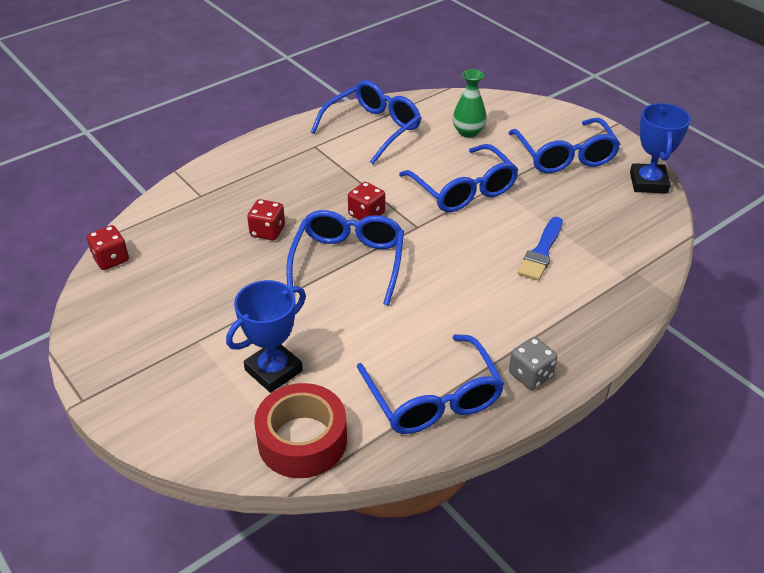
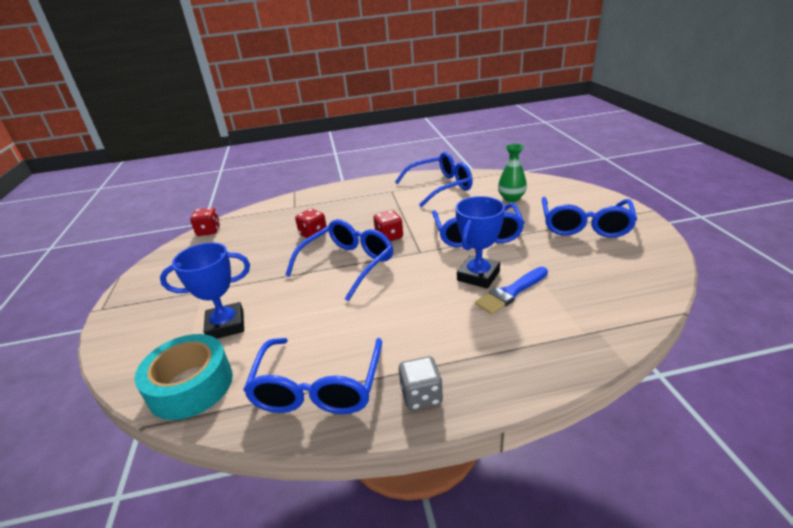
camera: 30 degrees right, 10 degrees down
red tape [254,383,347,478] -> turquoise tape [134,334,233,420]
blue trophy [630,103,691,193] -> blue trophy moved to [455,196,505,289]

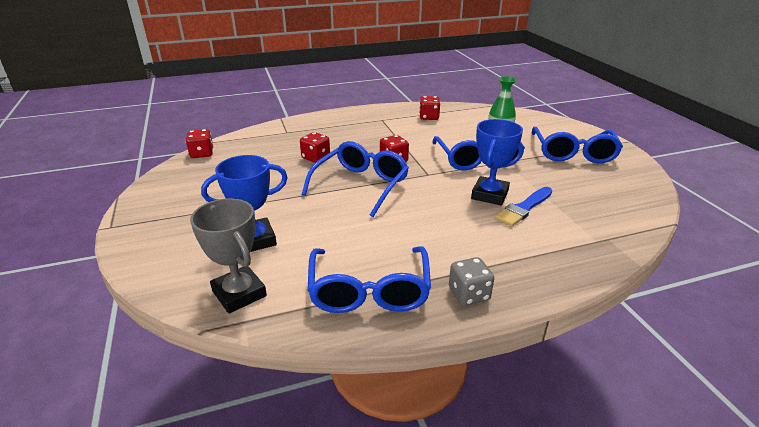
camera: 10 degrees left, 0 degrees up
turquoise tape [134,334,233,420] -> grey trophy [190,198,267,314]
blue glasses [395,152,473,207] -> red dice [419,96,440,120]

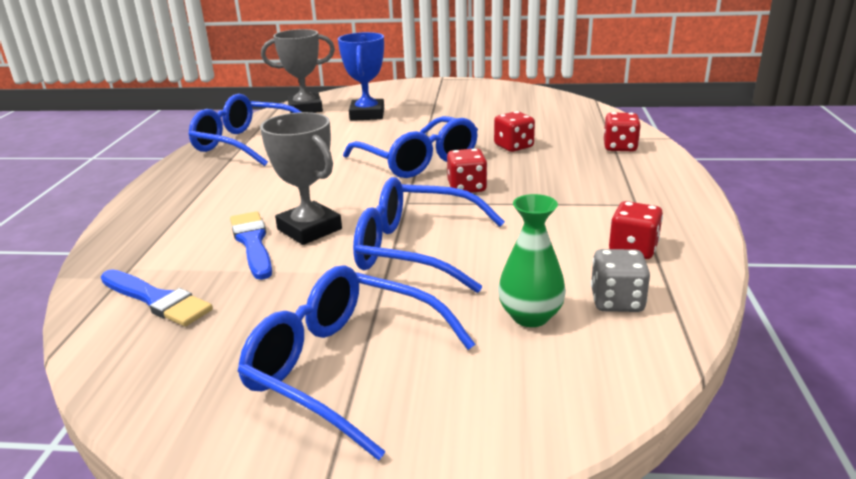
camera: 115 degrees right, 5 degrees down
red dice [186,129,214,158] -> red dice moved to [604,112,641,151]
grey dice [449,257,494,306] -> grey dice moved to [591,249,650,312]
blue trophy [471,119,523,206] -> grey trophy [260,112,342,245]
none -> blue brush [101,269,213,326]

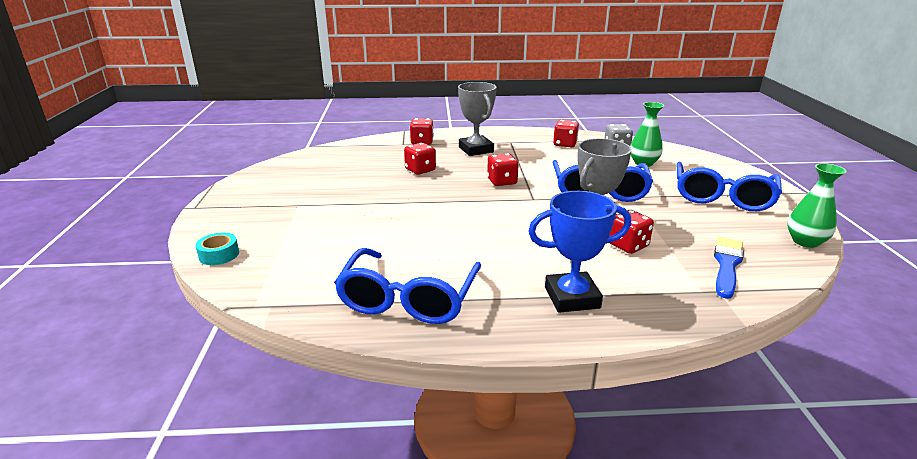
camera: 100 degrees left, 0 degrees up
blue brush [230,211,272,280] -> red dice [609,210,654,254]
grey trophy [261,29,335,113] -> grey trophy moved to [458,82,496,156]
blue trophy [338,32,384,121] -> blue trophy moved to [528,191,631,313]
blue glasses [343,116,478,178] -> none
none -> turquoise tape [195,233,239,265]
none -> green vase [787,163,847,248]

